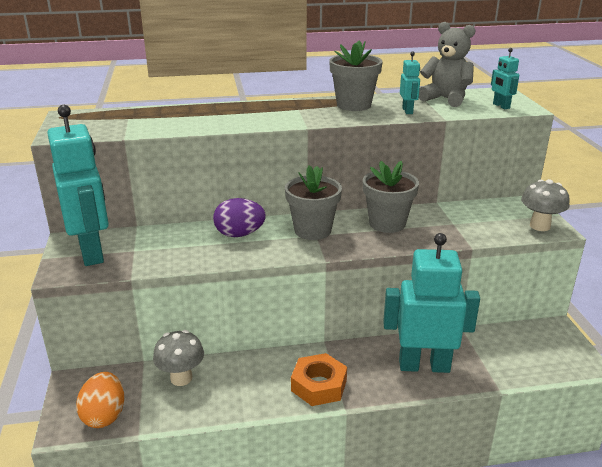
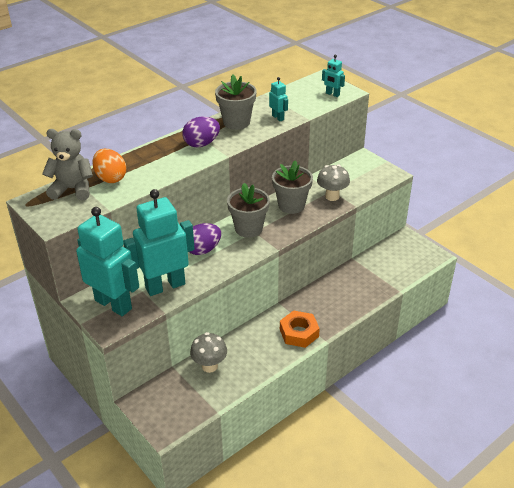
camera: 30 degrees left, 10 degrees up
orange egg [76,372,124,428] -> orange egg moved to [92,149,126,183]
turquoise robot [383,233,480,373] -> turquoise robot moved to [123,189,195,296]
grey teddy bear [419,22,475,107] -> grey teddy bear moved to [42,129,93,201]
grey mushroom [521,179,569,231] -> grey mushroom moved to [317,165,350,201]
none -> purple egg [183,117,220,148]

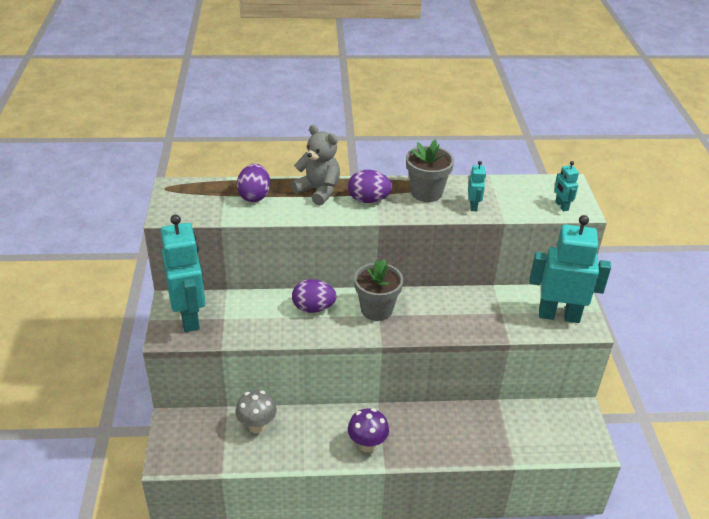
camera: 35 degrees right, 0 degrees up
grey teddy bear [42,129,93,201] -> grey teddy bear moved to [291,125,340,206]
orange egg [92,149,126,183] -> purple egg [237,164,270,202]
turquoise robot [123,189,195,296] -> turquoise robot moved to [530,215,611,323]
grey flower pot [272,160,313,214] -> none
orange nut [280,310,320,348] -> purple mushroom [348,408,389,452]
grey mushroom [317,165,350,201] -> none

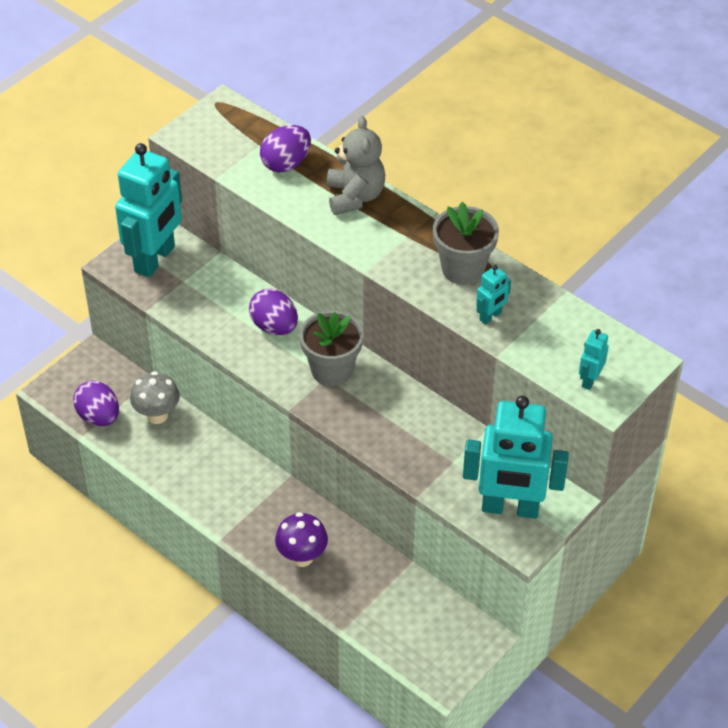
camera: 45 degrees right, 10 degrees up
purple egg [348,170,392,203] -> purple egg moved to [73,380,119,426]
purple mushroom [348,408,389,452] -> purple mushroom moved to [275,512,328,567]
turquoise robot [530,215,611,323] -> turquoise robot turned 135 degrees clockwise [463,396,569,519]

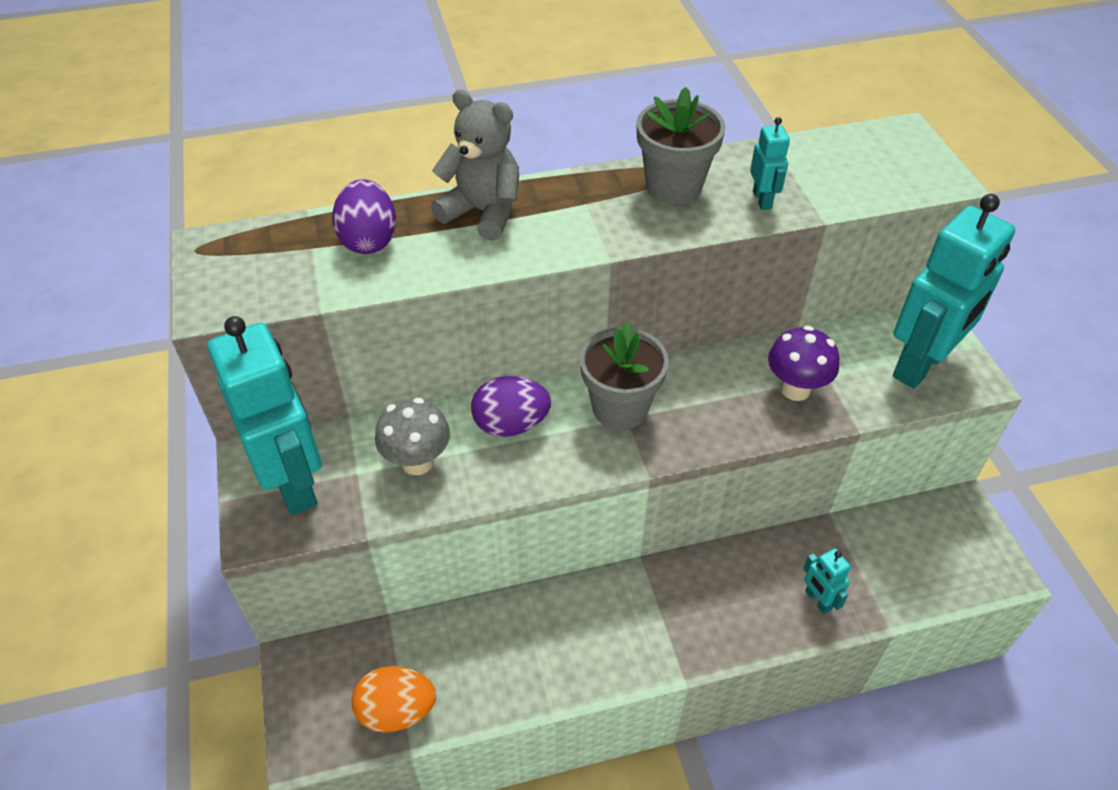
camera: 55 degrees left, 0 degrees up
purple egg [73,380,119,426] -> orange egg [351,666,436,733]
grey mushroom [130,371,180,424] -> grey mushroom moved to [375,398,450,475]
purple mushroom [275,512,328,567] -> purple mushroom moved to [768,326,839,401]
turquoise robot [579,329,609,390] -> turquoise robot moved to [803,548,851,614]

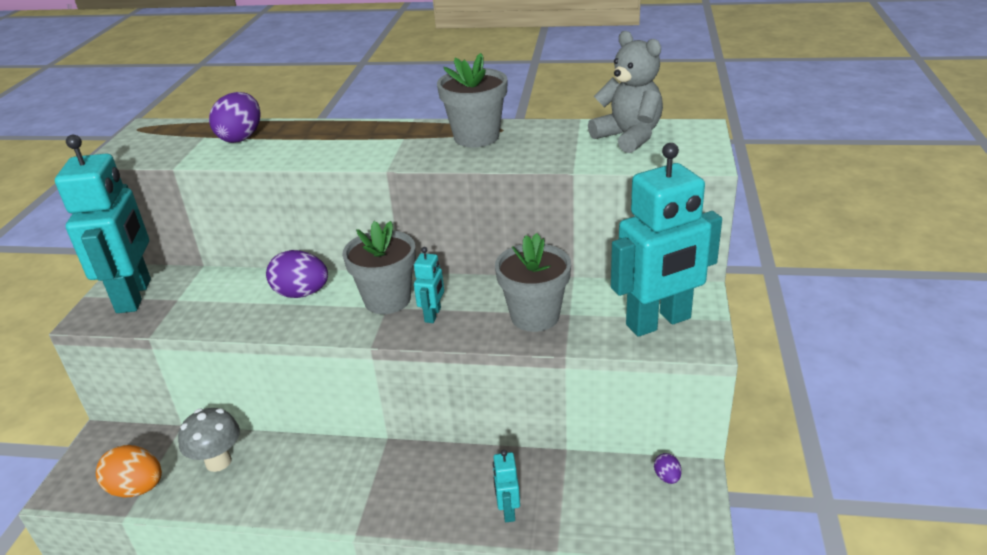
camera: 25 degrees right, 15 degrees down
grey mushroom [375,398,450,475] -> grey mushroom moved to [178,408,240,472]
grey teddy bear [431,90,519,241] -> grey teddy bear moved to [588,31,663,153]
turquoise robot [750,117,790,210] -> turquoise robot moved to [414,247,444,323]
purple mushroom [768,326,839,401] -> grey flower pot [495,233,571,332]
none -> purple egg [654,453,682,484]

